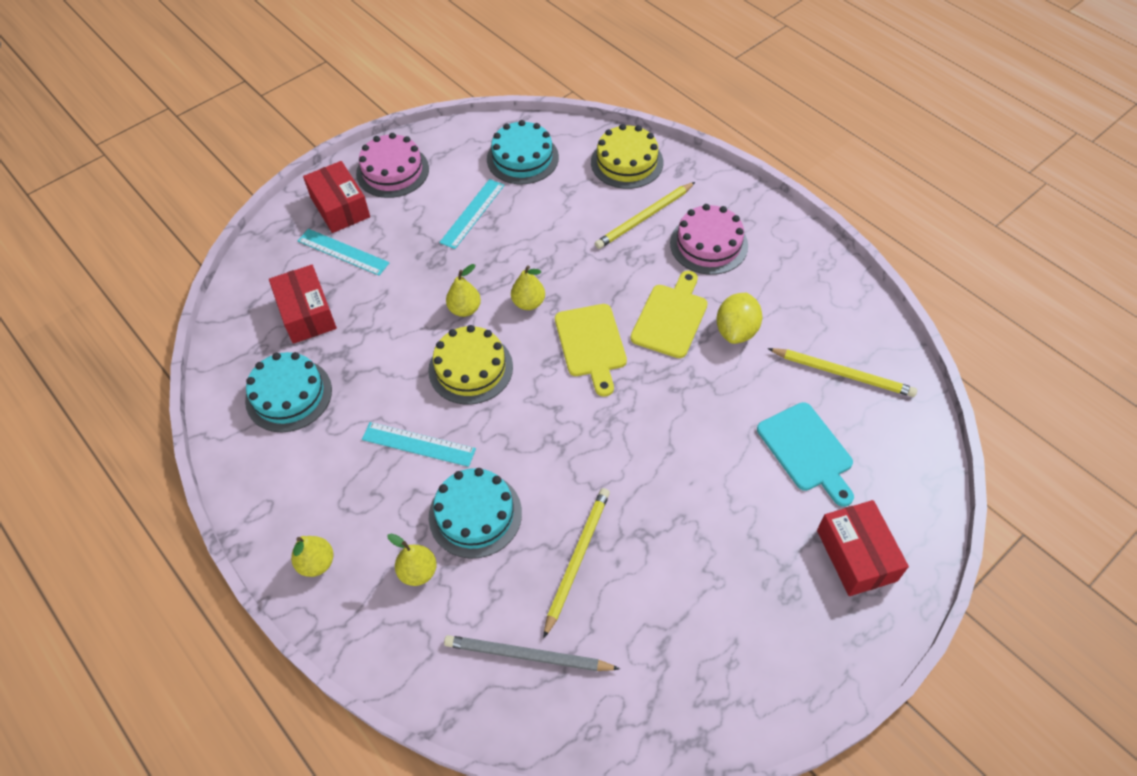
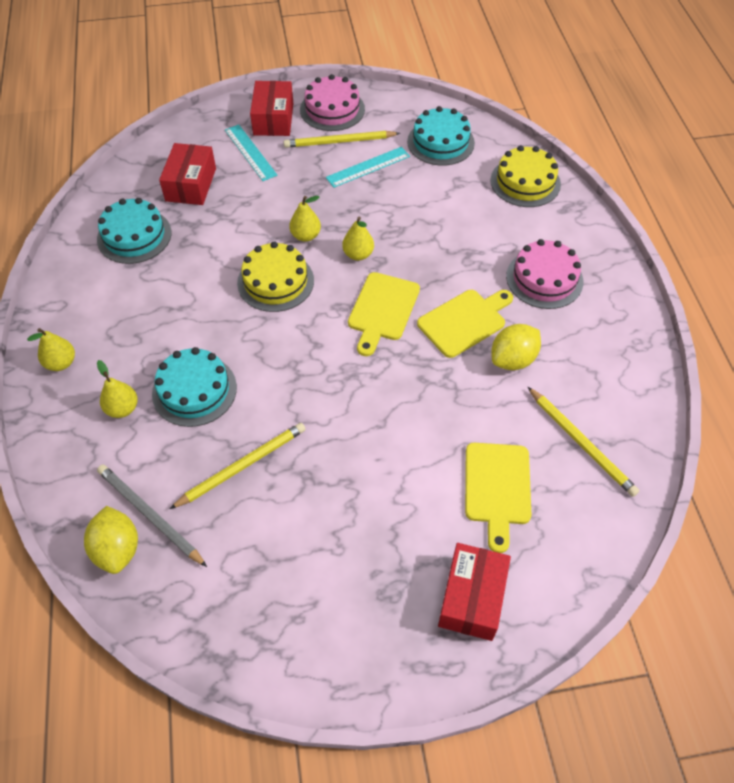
camera: 30 degrees right, 0 degrees up
turquoise ruler [362,422,476,467] -> none
yellow pencil [595,182,695,249] -> yellow pencil moved to [284,131,400,148]
turquoise cutting board [757,402,854,507] -> yellow cutting board [465,443,531,553]
none -> yellow lemon [84,506,138,574]

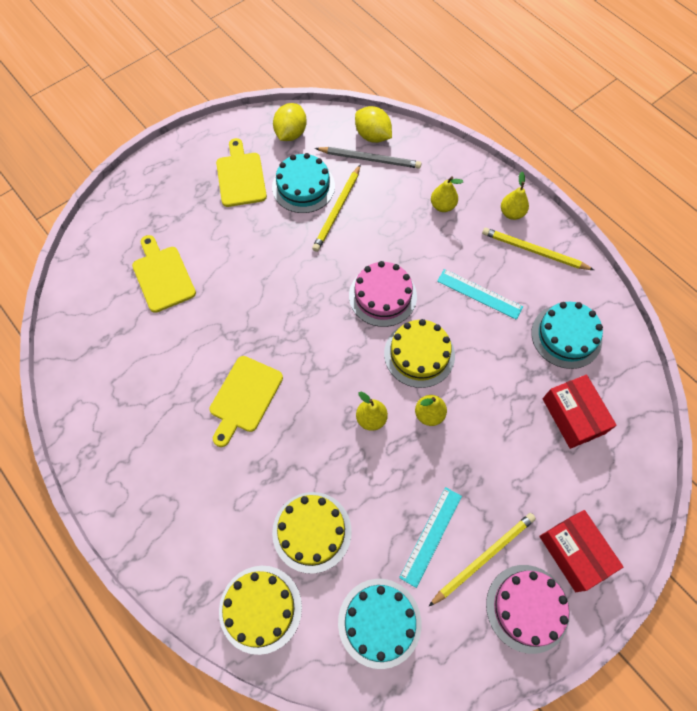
camera: 150 degrees right, 10 degrees up
turquoise cake [152,347,237,427] -> turquoise cake moved to [272,153,335,213]
turquoise ruler [225,125,278,181] -> turquoise ruler moved to [437,269,523,320]
yellow cutting board [348,272,420,356] -> yellow cutting board moved to [216,138,267,207]
red box [438,543,511,641] -> none
yellow lemon [491,324,541,370] -> yellow lemon moved to [273,103,307,141]
pink cake [506,239,583,309] -> pink cake moved to [349,261,417,327]
yellow pencil [528,387,639,497] -> yellow pencil moved to [482,228,594,270]
none -> yellow cake [272,492,352,574]

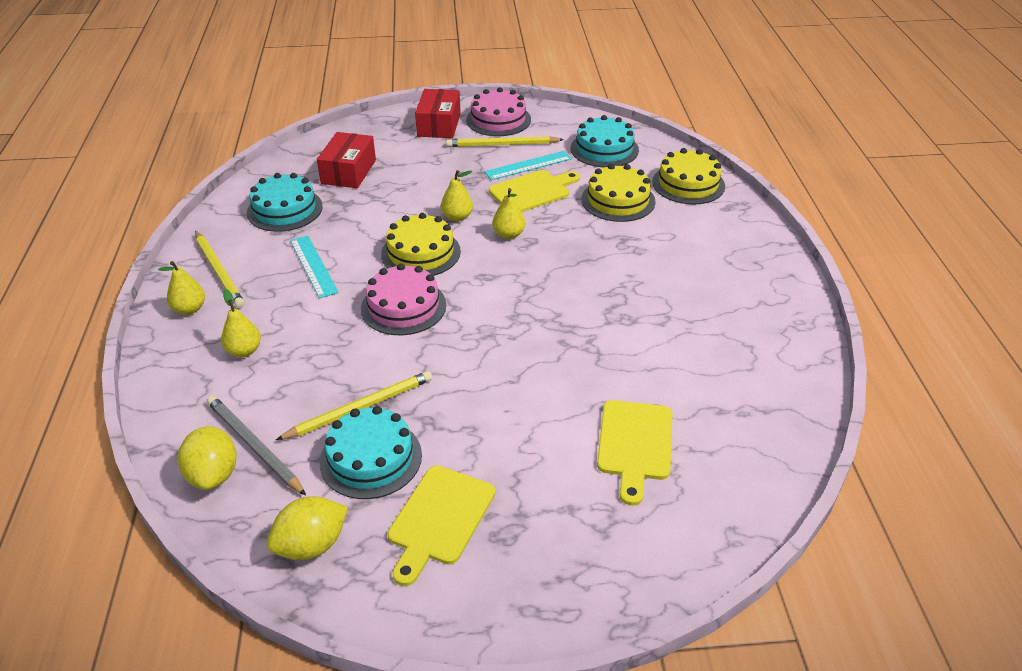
camera: 145 degrees left, 25 degrees down
yellow cutting board [209,356,283,447] -> yellow cutting board moved to [489,170,580,212]

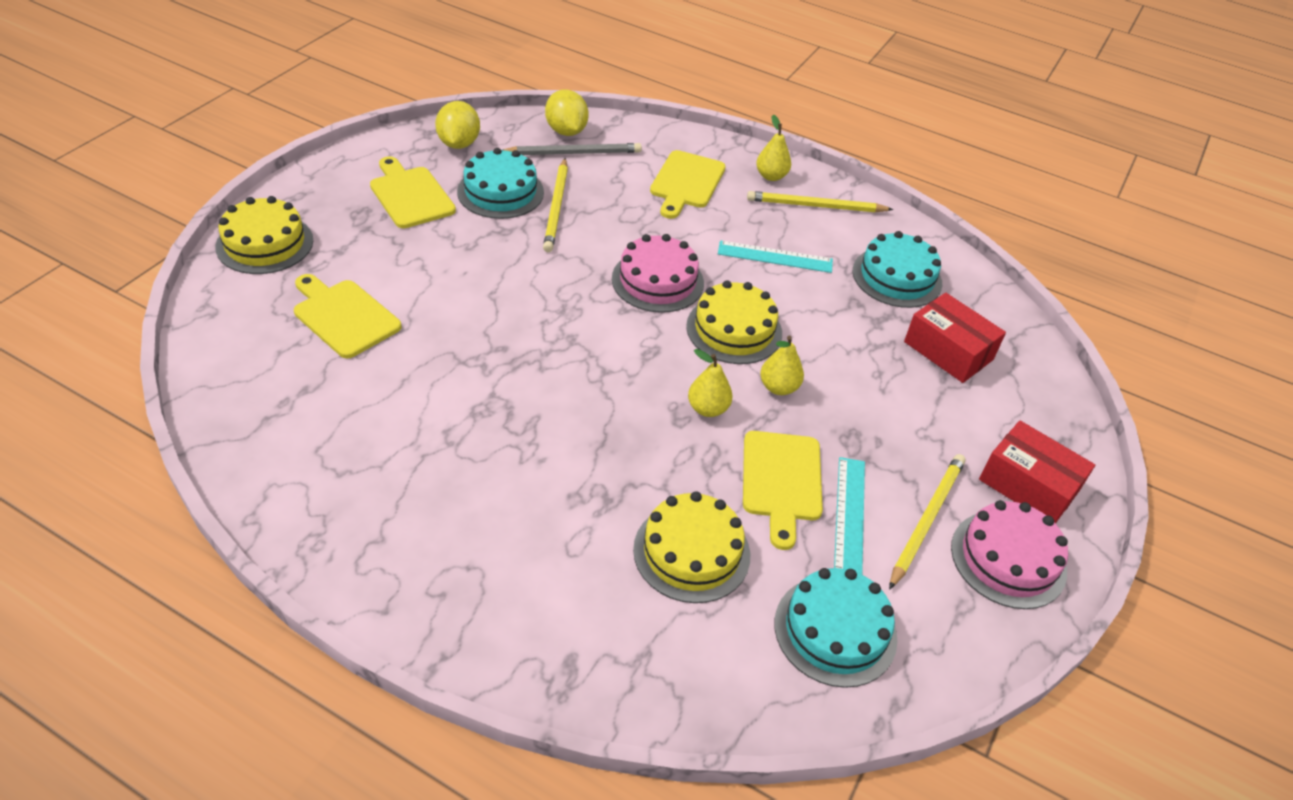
camera: 120 degrees right, 5 degrees up
yellow lemon [178,426,237,490] -> yellow lemon turned 45 degrees clockwise [545,89,589,136]
yellow pear [221,289,261,357] -> yellow cutting board [650,150,726,219]
yellow cake [652,148,725,204] -> yellow cake moved to [215,196,313,274]

